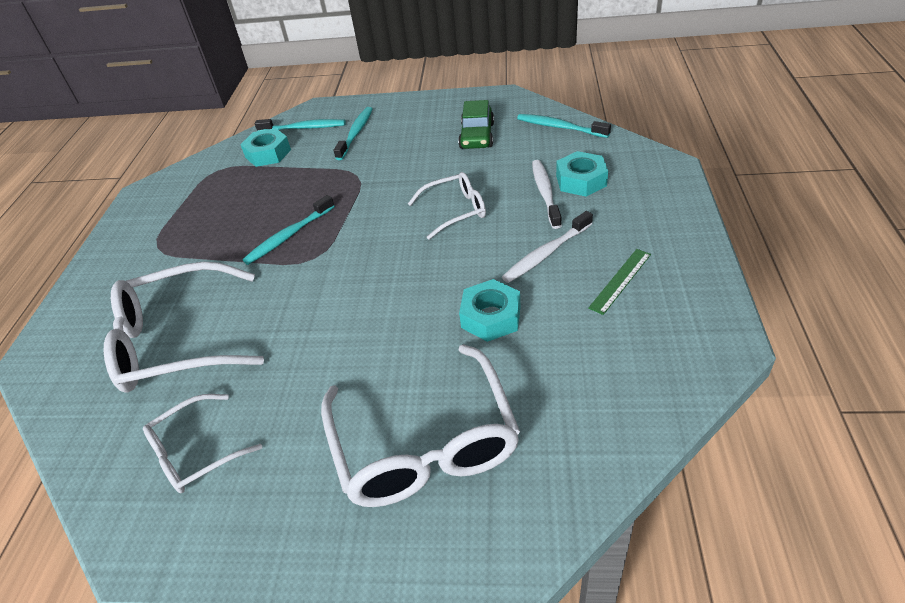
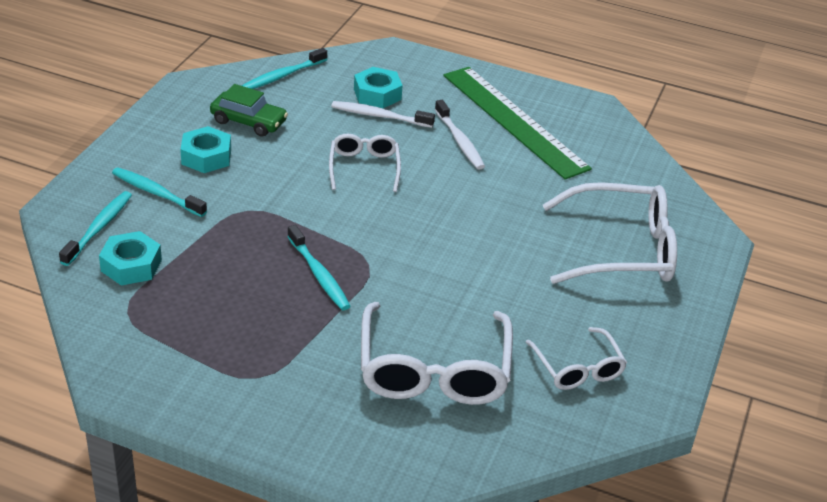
camera: 80 degrees left, 5 degrees down
turquoise nut [459,279,521,342] -> turquoise nut moved to [180,126,231,173]
green ruler [588,249,651,315] -> green ruler [443,67,592,180], size x2.49

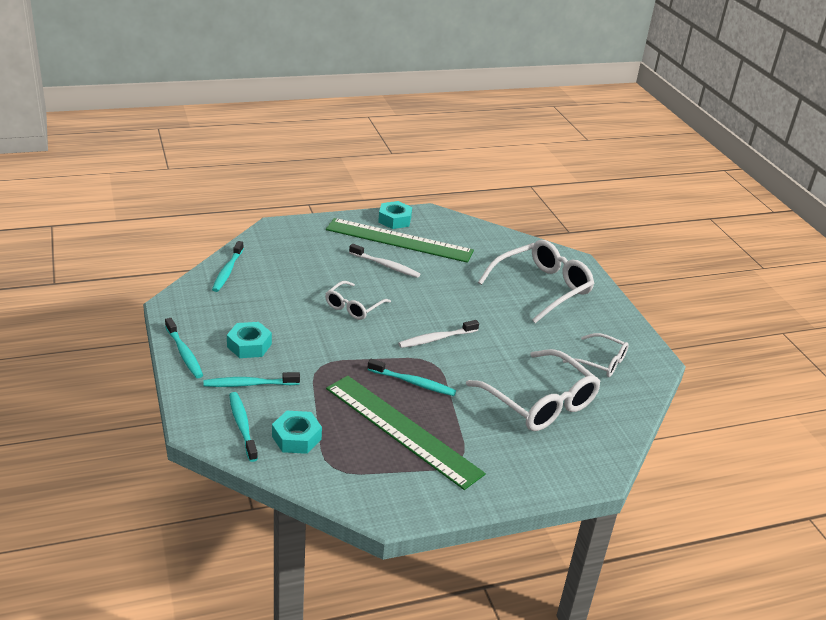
camera: 40 degrees left, 5 degrees down
green car [210,84,288,137] -> none
white glasses [329,134,401,192] -> white glasses turned 105 degrees counterclockwise [325,281,391,320]
white toothbrush [331,101,435,128] -> white toothbrush moved to [398,320,479,348]
turquoise nut [354,67,403,108] -> turquoise nut moved to [378,201,412,229]
none -> turquoise toothbrush [165,318,203,378]
none -> green ruler [326,376,486,490]

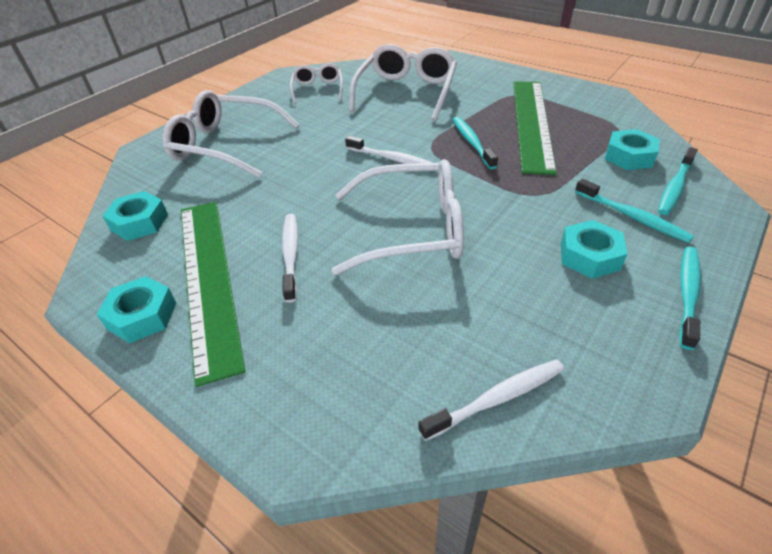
camera: 120 degrees left, 10 degrees up
turquoise toothbrush [212,241,244,292] -> white toothbrush [419,359,564,441]
white glasses [325,281,391,320] -> white glasses [331,159,464,275], size x1.78
none -> turquoise nut [102,191,168,241]

